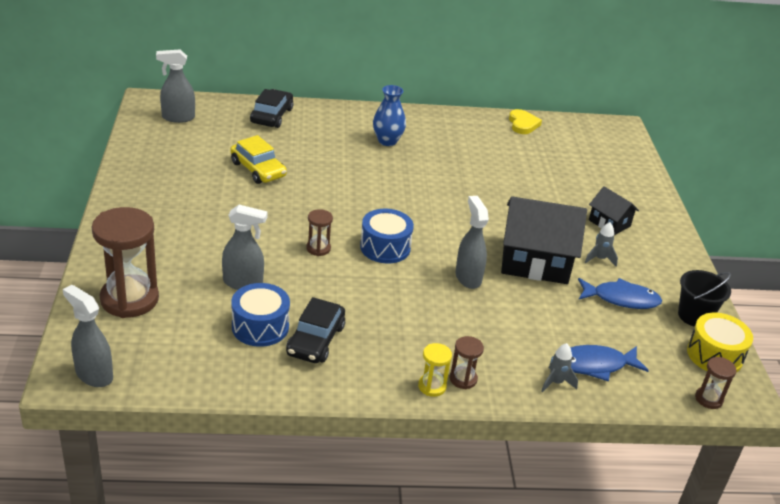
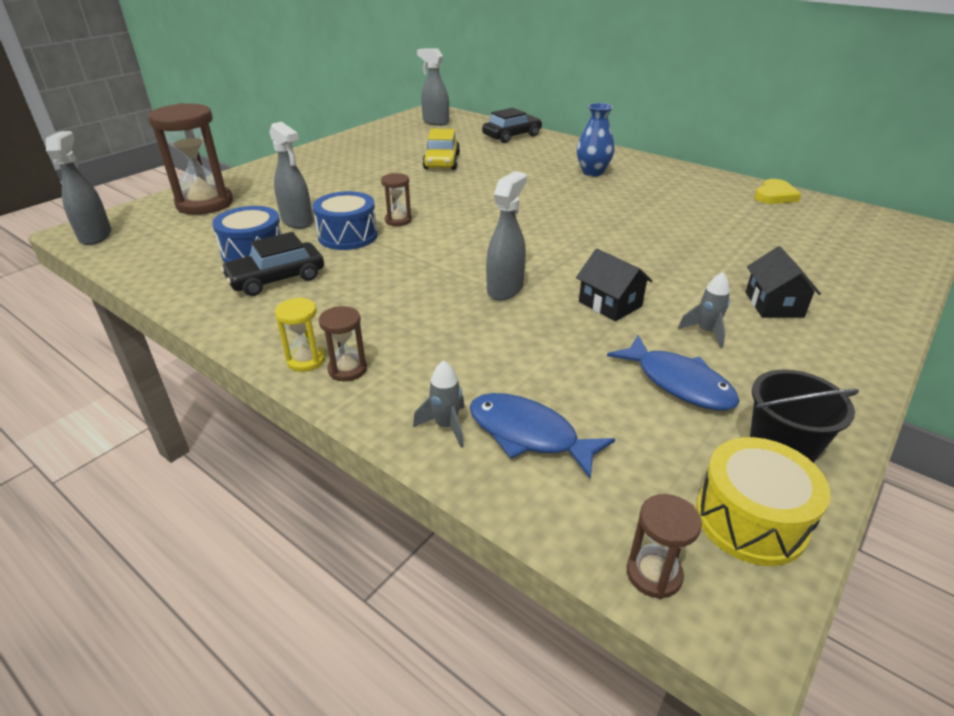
camera: 45 degrees right, 0 degrees up
blue drum [360,209,414,263] -> blue drum moved to [313,191,378,250]
black house [501,196,587,284] -> black house [576,249,652,321], size x0.52

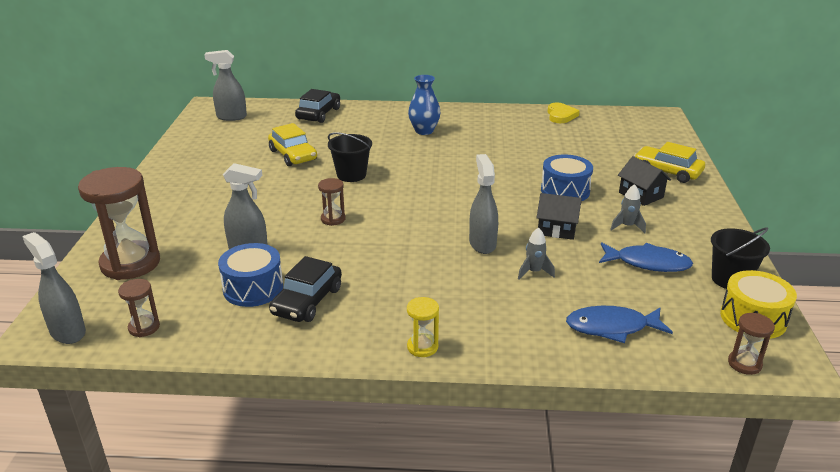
camera: 35 degrees left, 5 degrees down
blue drum [313,191,378,250] -> blue drum moved to [541,154,593,201]
brown hourglass [319,306,367,381] -> brown hourglass moved to [118,279,160,337]
grey rocket [413,360,465,448] -> grey rocket moved to [518,227,555,280]
none -> black bucket [328,132,372,182]
none -> yellow car [634,142,705,183]

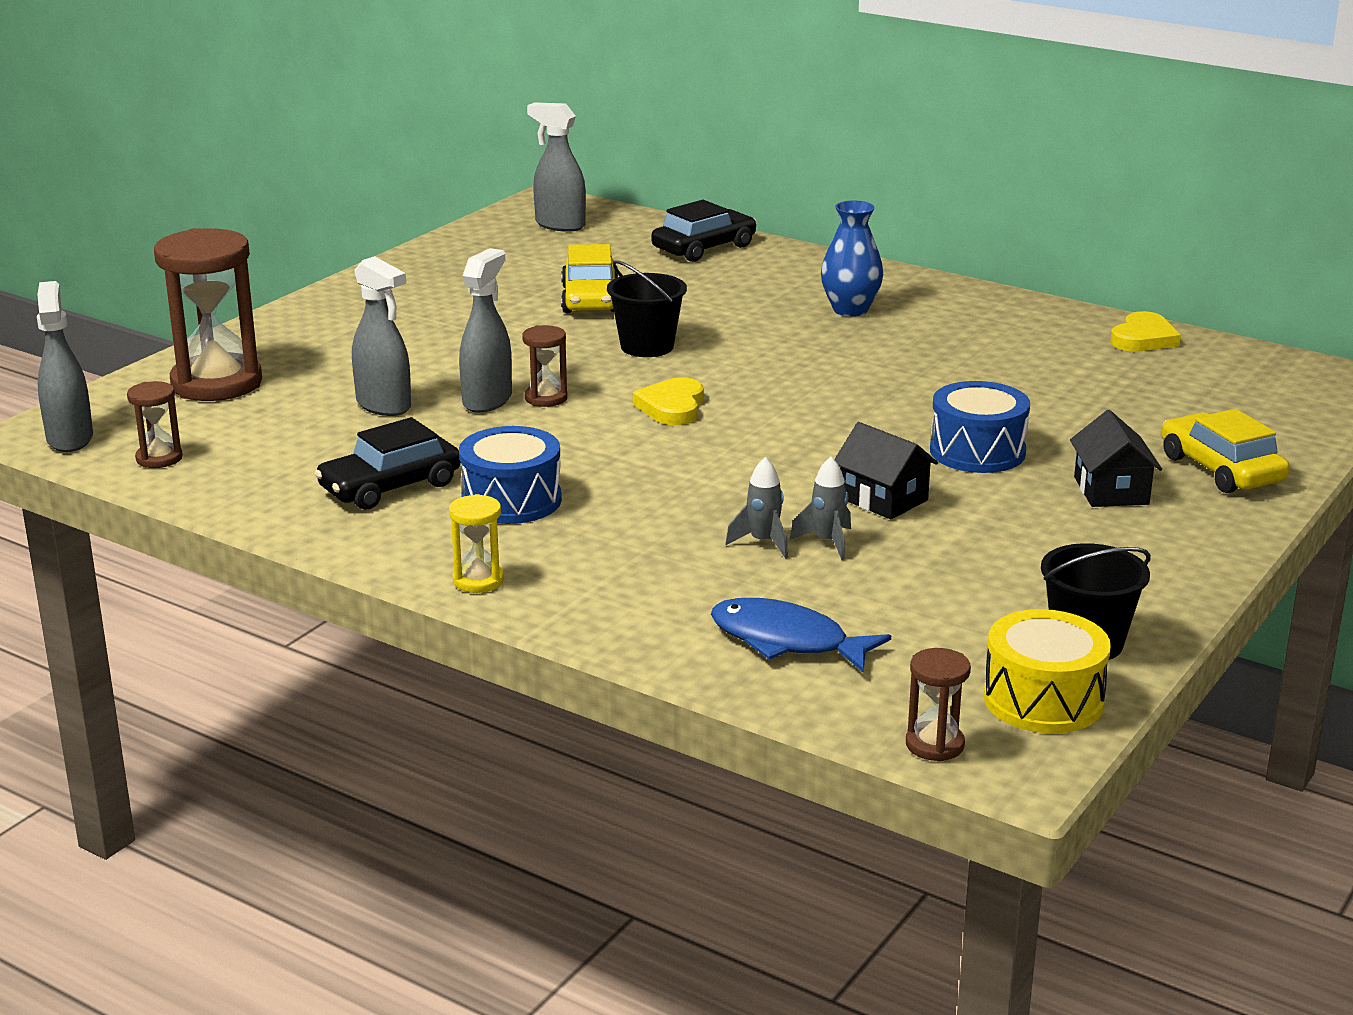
camera: 30 degrees right, 5 degrees down
blue drum [218,243,283,307] -> blue drum moved to [459,426,562,524]
grey spray bottle [469,154,498,254] -> grey spray bottle moved to [459,248,512,413]
blue fish [599,242,693,272] -> none
grey rocket [610,184,646,233] -> grey rocket moved to [790,457,851,560]
none -> yellow heart [633,377,704,425]

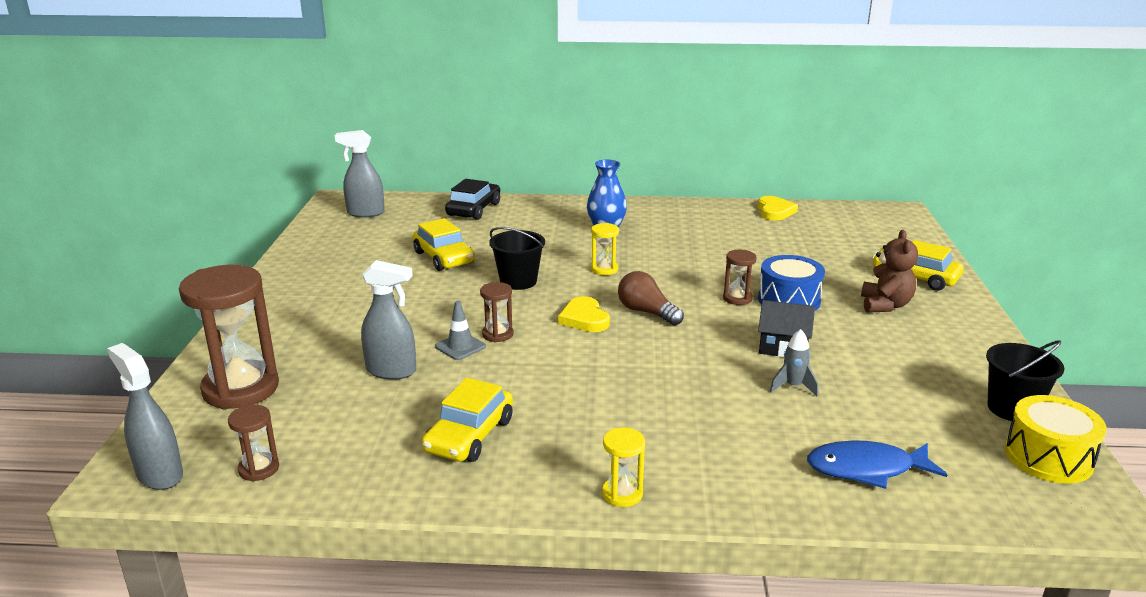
camera: 30 degrees left, 0 degrees up
black car [315,417,461,510] -> yellow car [422,378,513,462]
grey spray bottle [459,248,512,413] -> grey traffic cone [435,301,486,360]
blue drum [459,426,562,524] -> none
grey rocket [725,457,788,559] -> none
brown hourglass [906,648,971,762] -> brown hourglass moved to [723,250,757,305]
black house [1070,410,1162,507] -> brown teddy bear [861,230,918,313]
none -> yellow hourglass [591,223,619,275]
none -> brown light bulb [618,271,684,326]

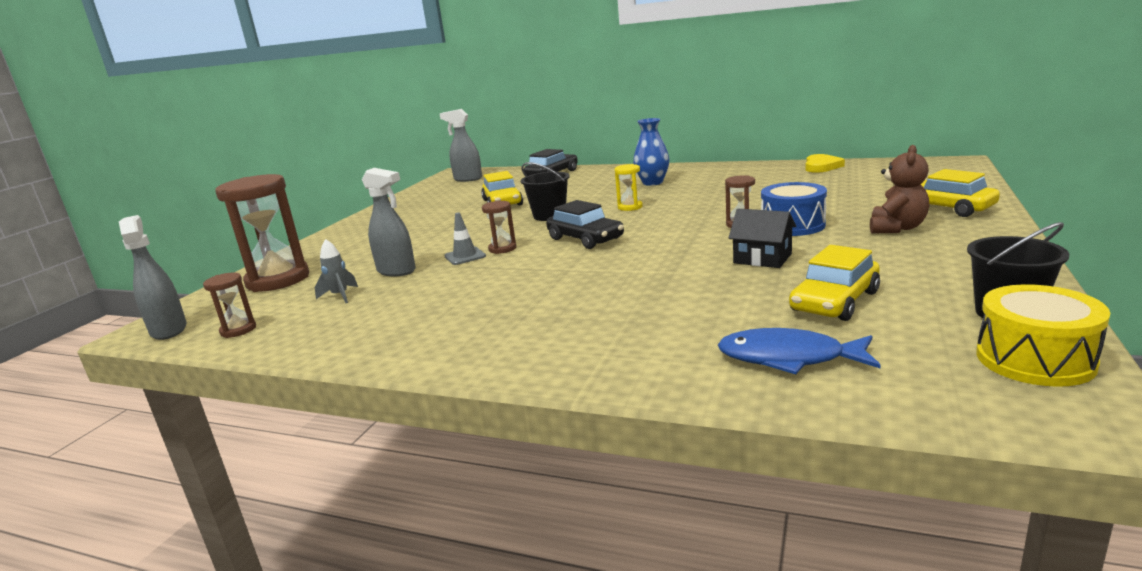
camera: 20 degrees right, 5 degrees down
yellow car [422,378,513,462] -> yellow car moved to [789,245,880,321]
yellow heart [558,296,610,332] -> black car [546,200,624,249]
yellow hourglass [602,427,645,507] -> none
brown light bulb [618,271,684,326] -> none
grey rocket [770,329,818,397] -> grey rocket moved to [315,239,358,303]

